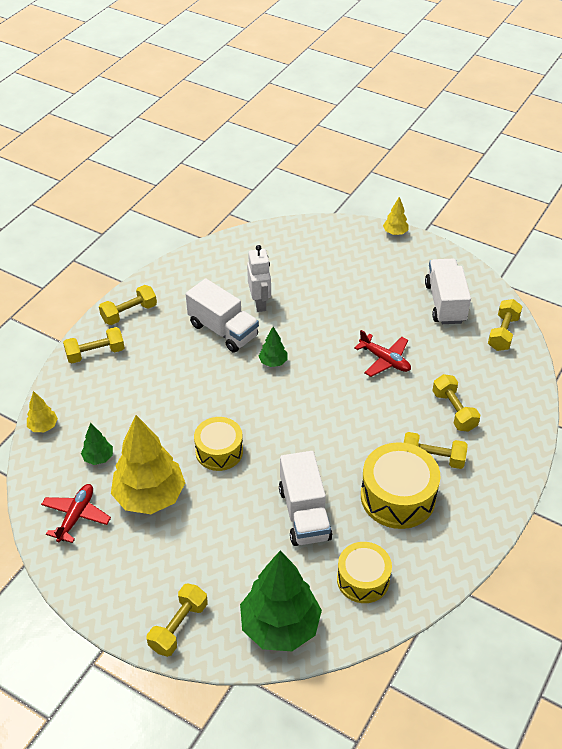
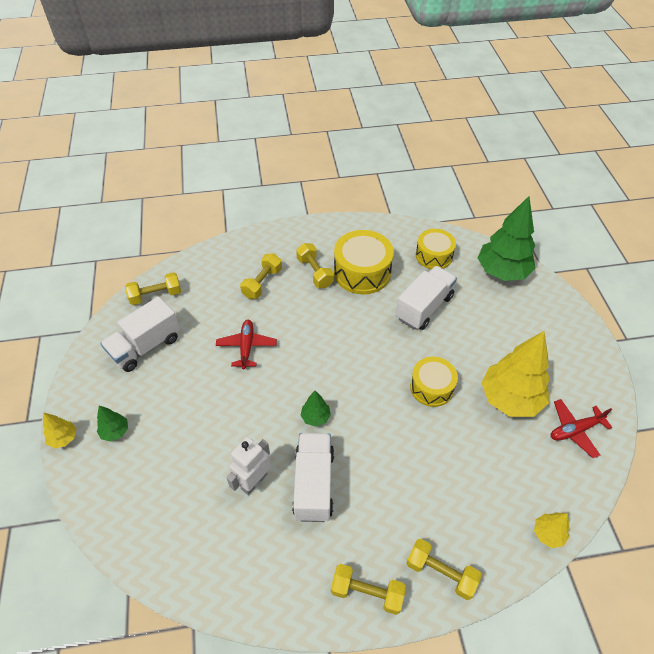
camera: 130 degrees left, 5 degrees up
green tree [81,423,113,465] -> green tree moved to [97,406,128,442]
yellow dumbbell [147,583,208,657] -> none

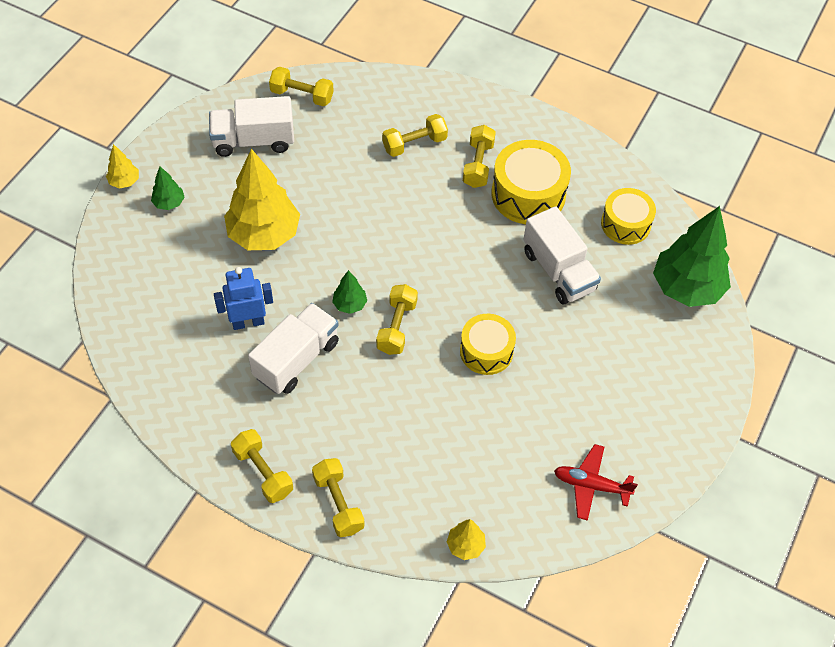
camera: 35 degrees right, 5 degrees up
red plane [216,320,277,369] -> none
white robot [226,437,271,495] -> blue robot [214,267,273,330]
white truck [396,266,457,330] -> white truck turned 75 degrees clockwise [523,206,601,304]
yellow tree [481,331,550,417] -> yellow tree moved to [224,149,300,250]
none -> yellow dumbbell [376,284,418,355]

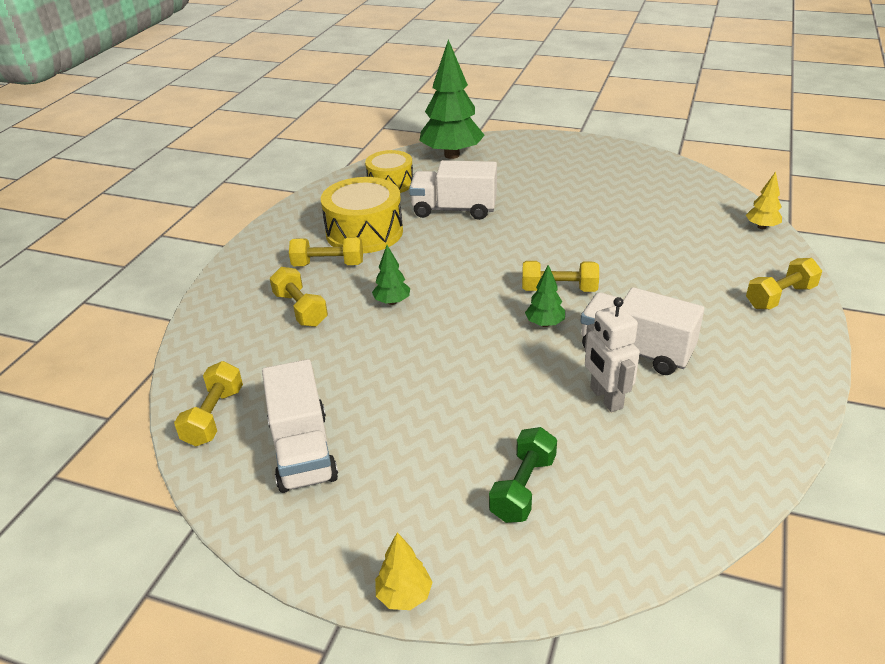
camera: 95 degrees left, 20 degrees down
green tree [151,167,185,210] -> green tree moved to [372,245,410,305]
blue robot [214,267,273,330] -> white robot [585,297,640,412]
yellow tree [224,149,300,250] -> none
yellow dumbbell [231,429,293,503] -> none
yellow drum [460,314,516,375] -> none
white truck [523,206,601,304] -> white truck turned 135 degrees counterclockwise [409,160,497,220]
red plane [554,444,638,521] -> none
none -> green dumbbell [489,427,557,523]

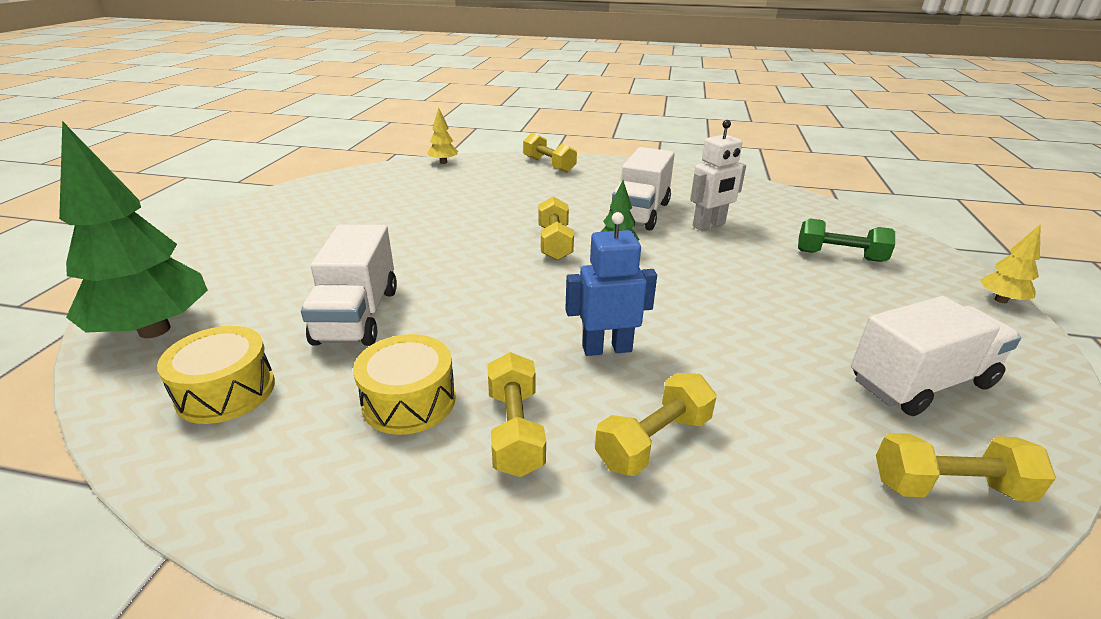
camera: 100 degrees left, 5 degrees down
yellow drum [321,177,403,253] -> yellow drum [353,334,456,435], size x0.66
green tree [372,245,410,305] -> blue robot [565,212,657,356]

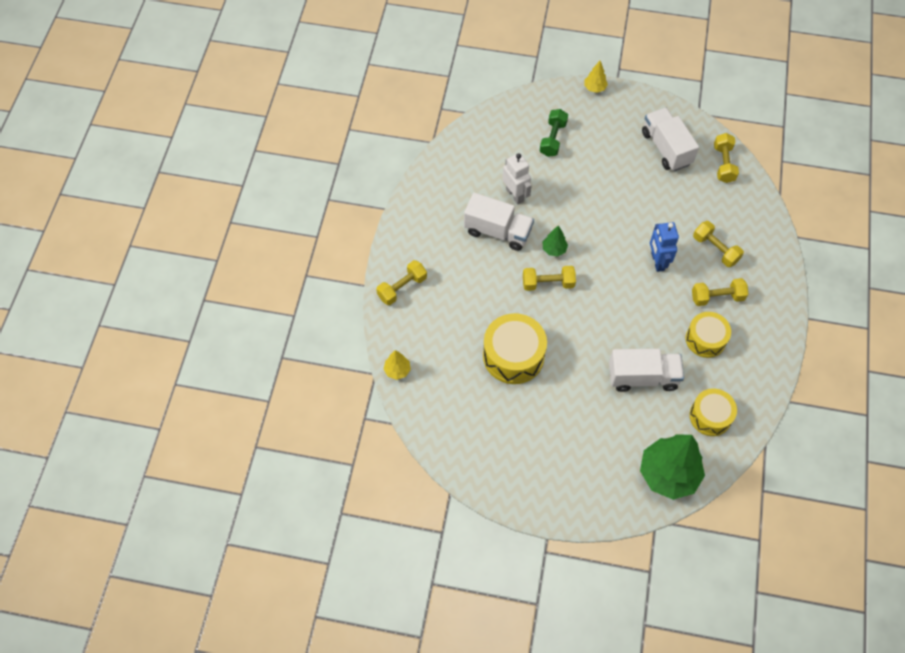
camera: 90 degrees left, 30 degrees up
none -> yellow drum [483,313,547,384]

